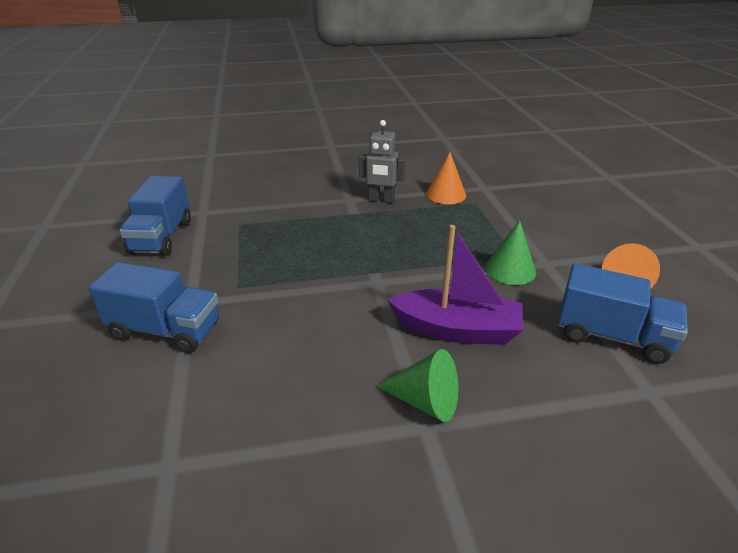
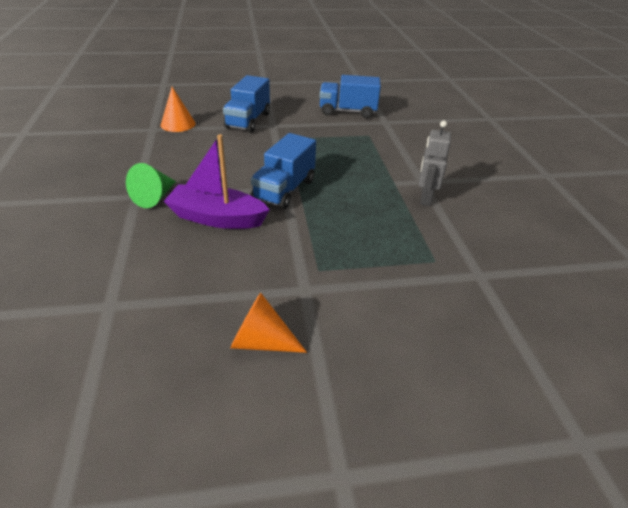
camera: 90 degrees right, 5 degrees up
purple boat [387,225,523,345] -> purple boat turned 90 degrees clockwise [164,134,270,229]
orange cone [426,152,466,204] -> orange cone moved to [161,87,195,132]
green cone [485,220,536,285] -> none
blue truck [558,263,688,364] -> blue truck moved to [251,133,316,209]

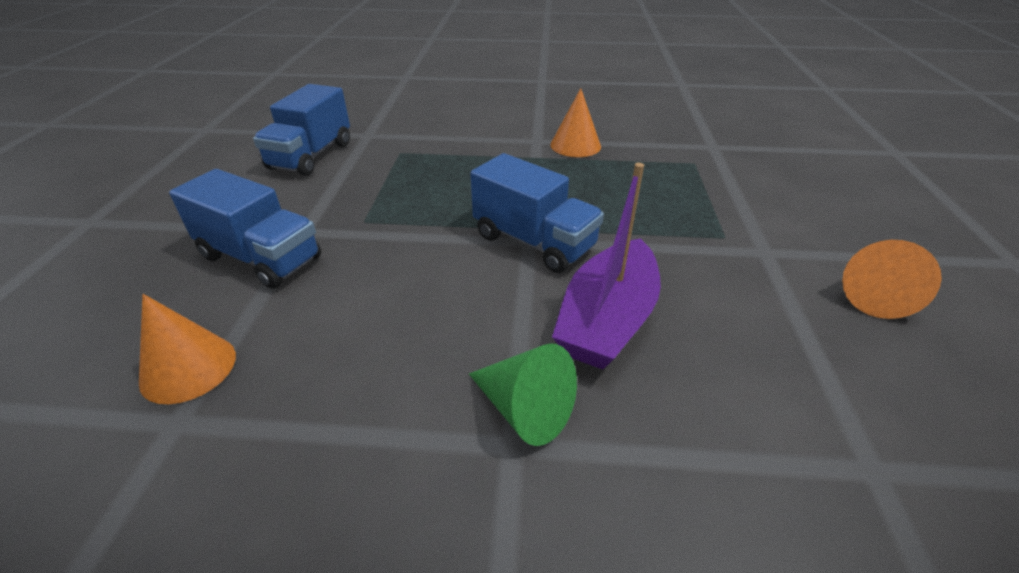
camera: 75 degrees left, 0 degrees up
grey robot [419,121,451,206] -> orange cone [550,88,601,157]

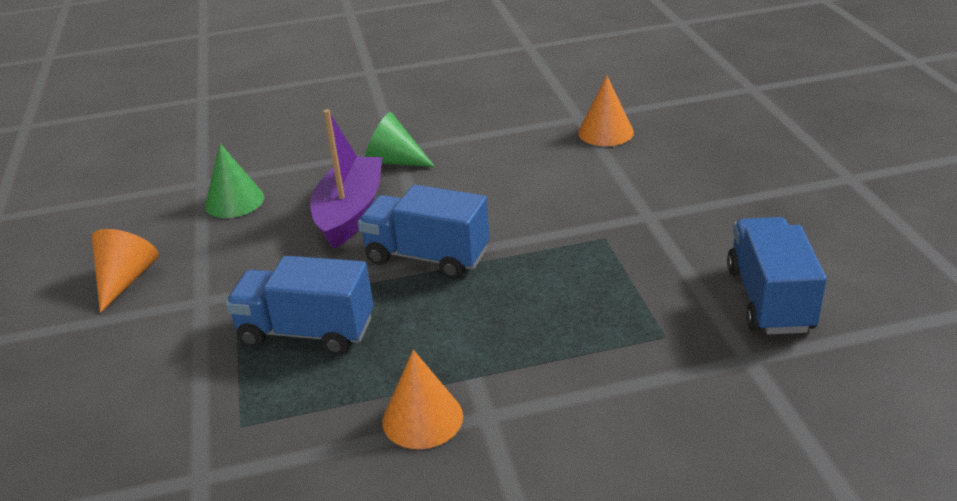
camera: 165 degrees right, 5 degrees down
blue truck [169,169,321,289] -> blue truck moved to [225,256,373,355]
none -> green cone [205,143,264,218]

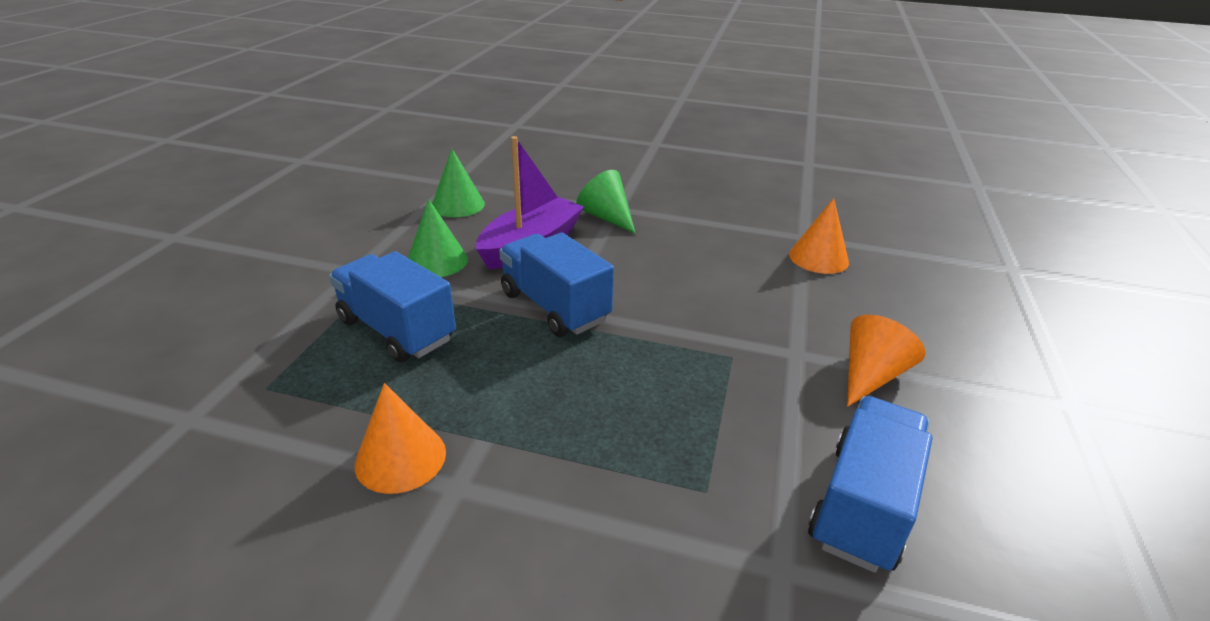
camera: 25 degrees right, 0 degrees up
orange cone [92,229,159,313] -> orange cone moved to [847,314,926,407]
none -> green cone [408,199,468,277]

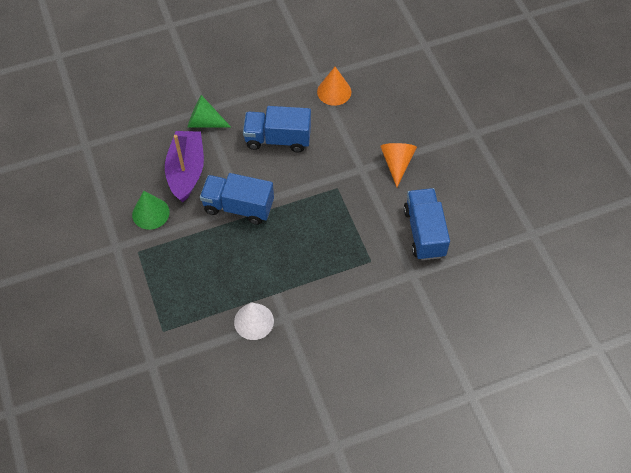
camera: 35 degrees left, 25 degrees up
blue truck [329,251,456,363] -> blue truck moved to [243,106,311,152]
orange cone [355,383,446,494] -> white cone [234,302,274,340]
green cone [432,149,485,217] -> none

